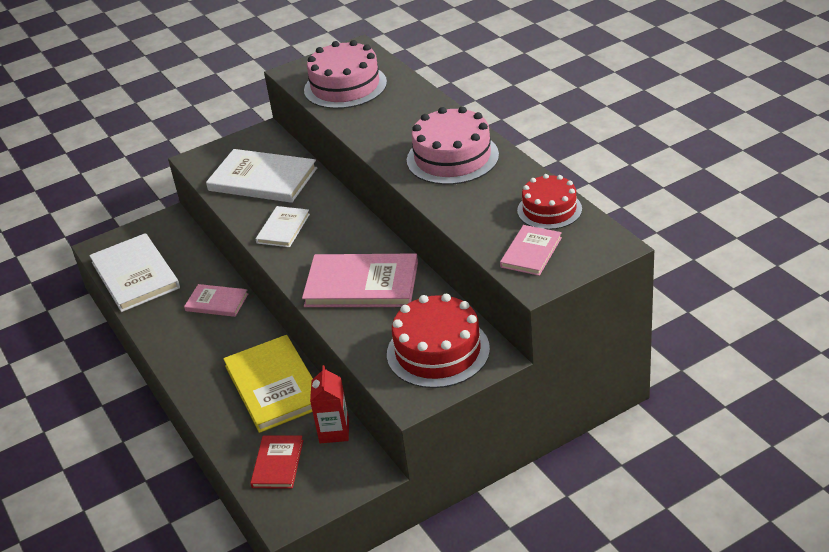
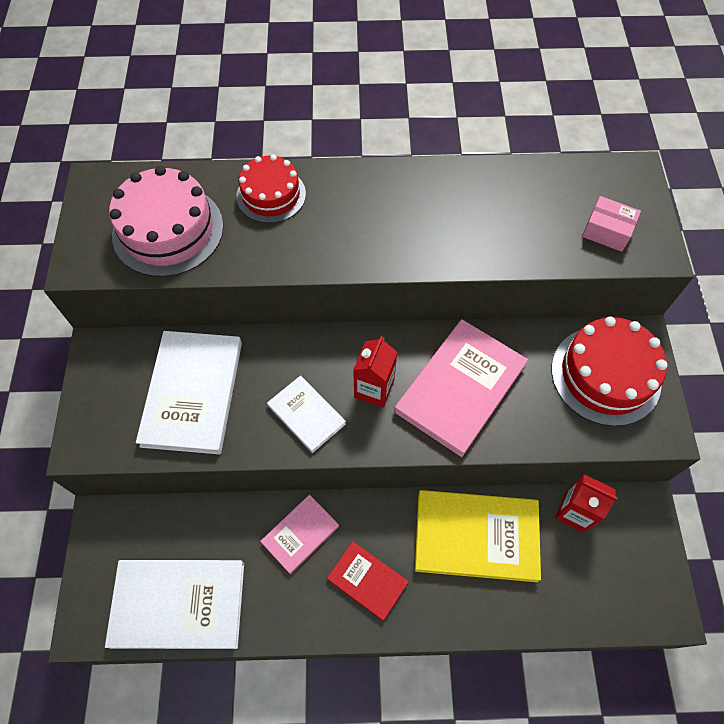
camera: 65 degrees left, 25 degrees up
white book [206,149,317,203] -> white book turned 45 degrees counterclockwise [136,331,242,454]
red book [250,436,304,489] -> red book moved to [327,541,409,621]
pink cake [407,106,499,185] -> none
pink book [500,225,562,276] -> pink box [582,196,641,252]
red cake [517,174,582,230] -> red cake moved to [236,154,306,223]
none -> red carton [353,336,397,408]

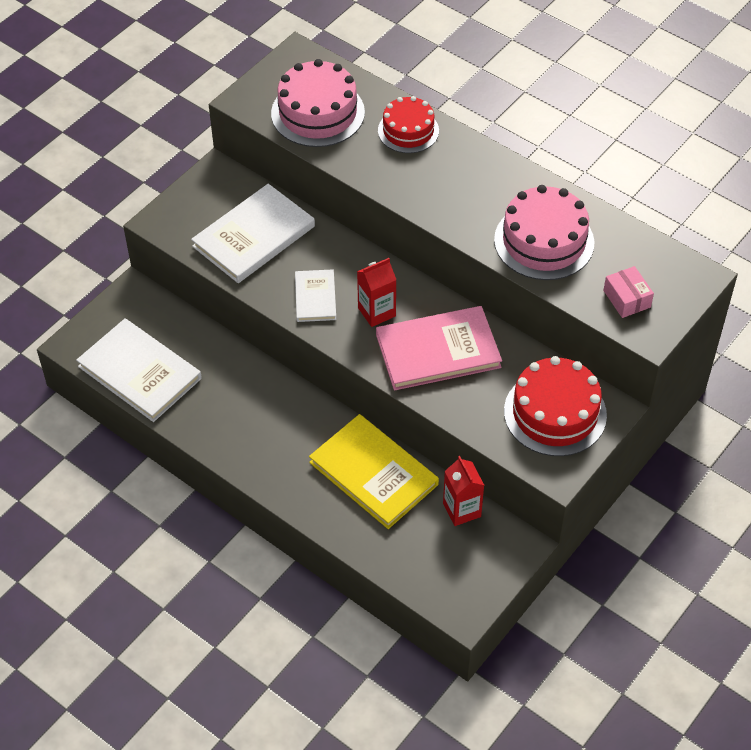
camera: 40 degrees right, 10 degrees down
pink book [260,495,339,574] -> none
red book [327,541,409,621] -> none
none -> pink cake [494,185,594,280]

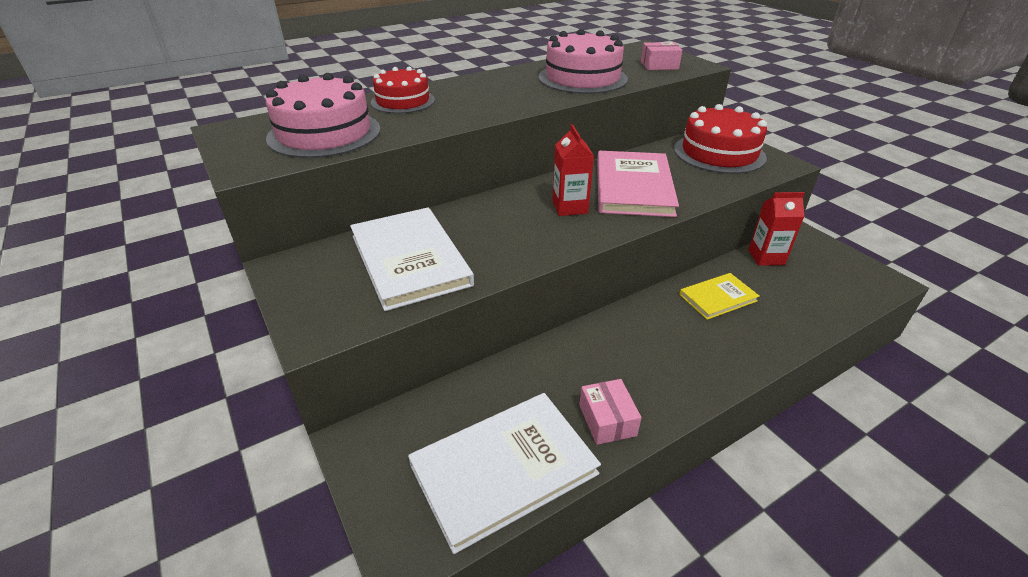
camera: 70 degrees left, 15 degrees down
white book [295,269,336,322] -> none
yellow book [309,414,439,529] -> yellow book [679,273,760,320], size x0.56
none -> pink box [579,379,641,445]

